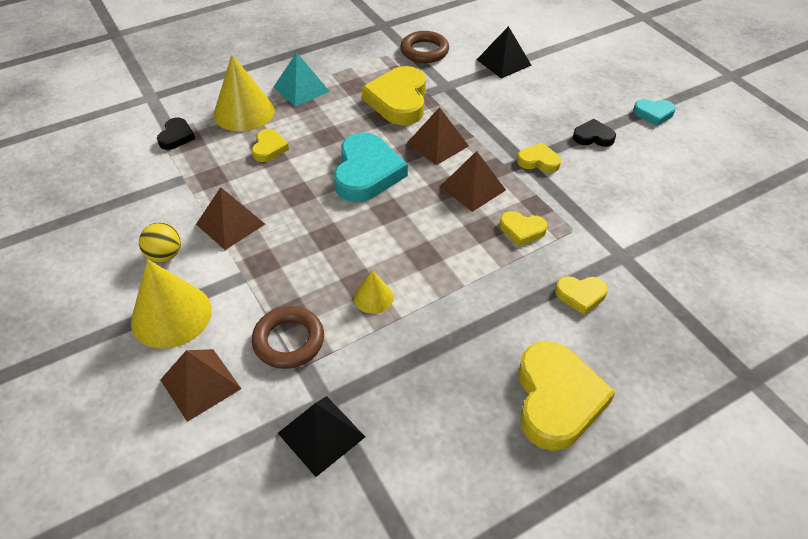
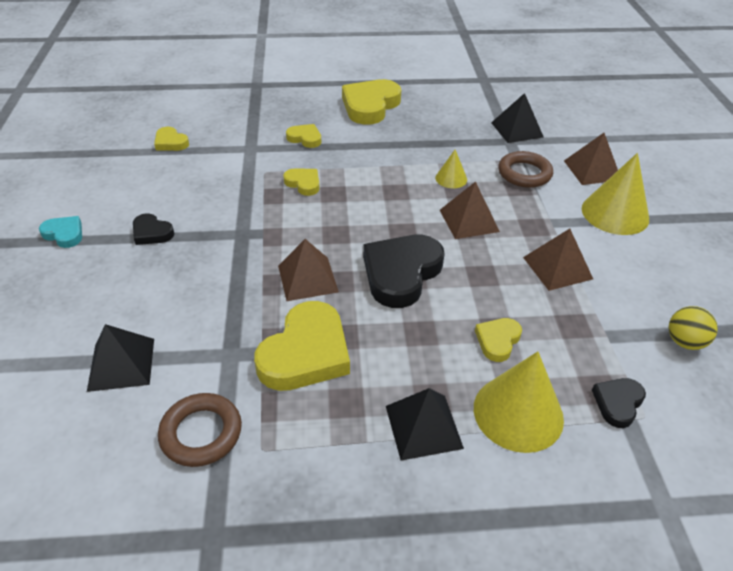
camera: 155 degrees left, 5 degrees down
yellow ball [139,223,181,262] -> yellow ball moved to [669,306,718,350]
turquoise pyramid [274,52,330,107] -> black pyramid [386,388,464,461]
turquoise heart [334,133,408,202] -> black heart [363,235,445,308]
brown pyramid [440,151,506,212] -> brown pyramid moved to [440,181,500,239]
yellow heart [517,143,561,173] -> yellow heart moved to [154,127,189,151]

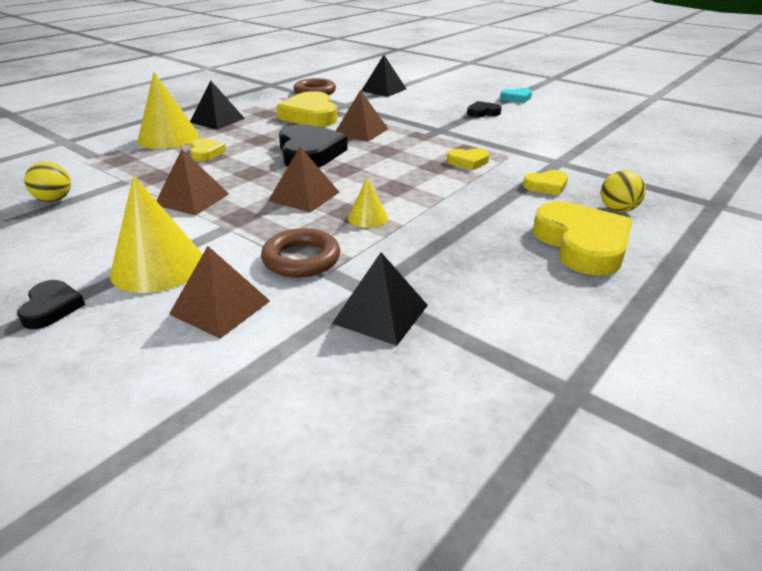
camera: 135 degrees right, 10 degrees down
yellow heart [154,127,189,151] -> none
black heart [592,378,646,428] -> black heart moved to [17,280,85,329]
none -> yellow ball [601,170,646,212]

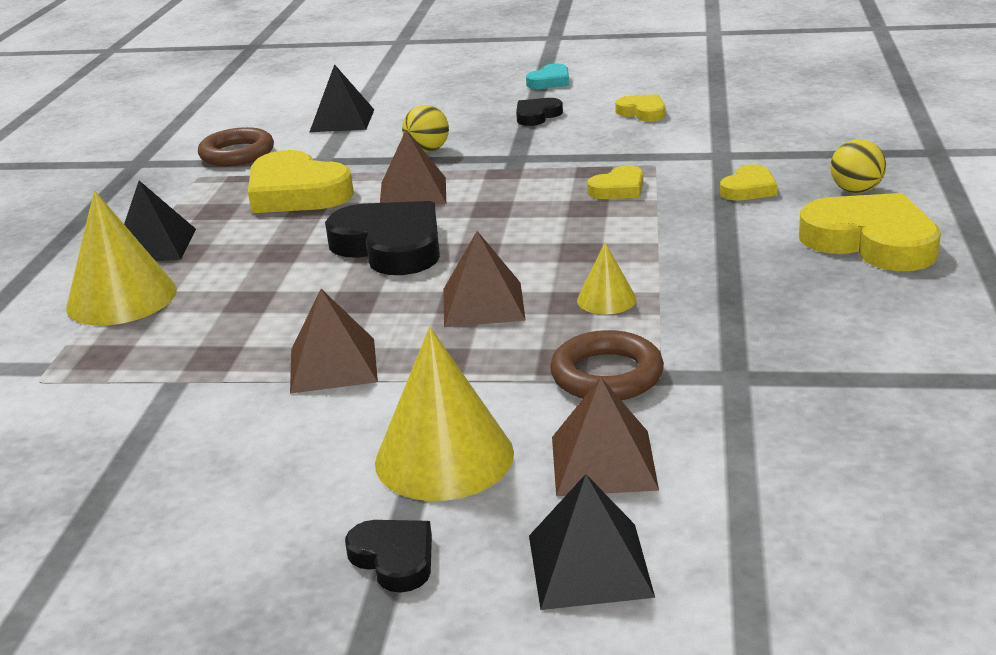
camera: 30 degrees left, 5 degrees down
yellow ball [24,161,71,202] -> yellow ball moved to [402,105,449,152]
yellow heart [190,138,226,161] -> yellow heart moved to [615,94,665,122]
black pyramid [332,252,428,346] -> black pyramid moved to [529,474,655,610]

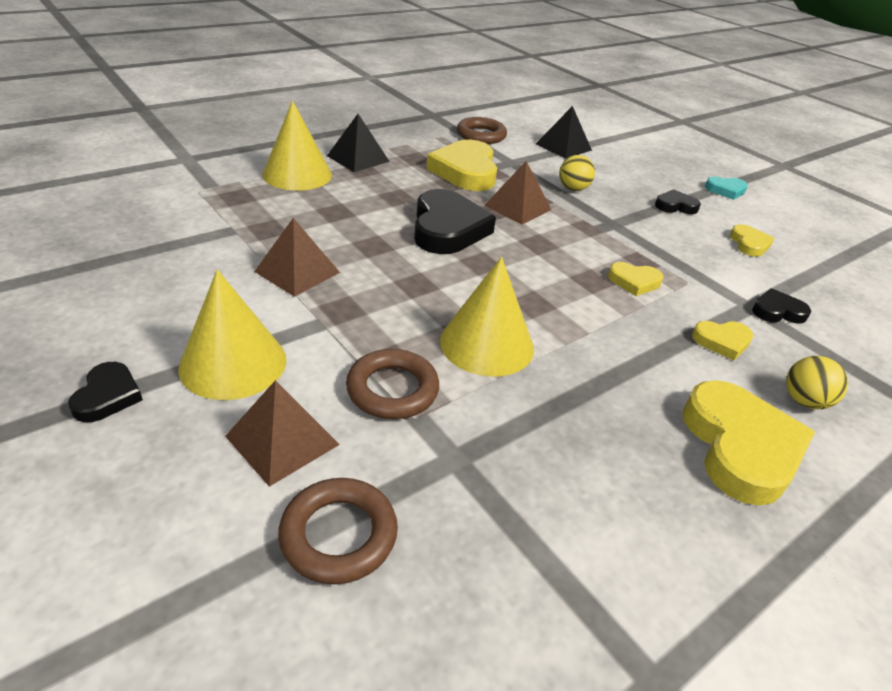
camera: 40 degrees right, 10 degrees up
brown pyramid [443,231,526,327] -> none
black pyramid [529,474,655,610] -> none
yellow cone [577,243,636,315] -> yellow cone [440,257,534,377], size x1.94
none -> brown ring [278,478,398,584]
none -> black heart [752,288,811,324]

